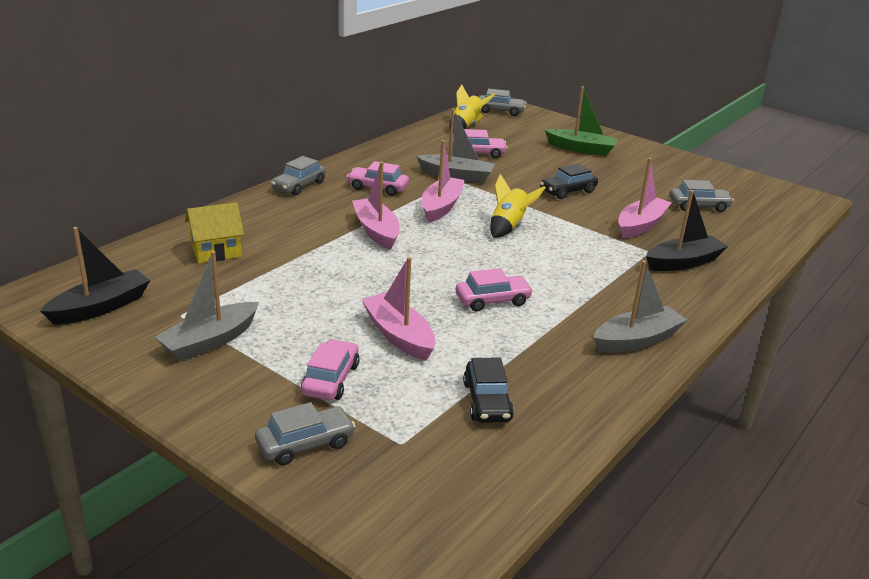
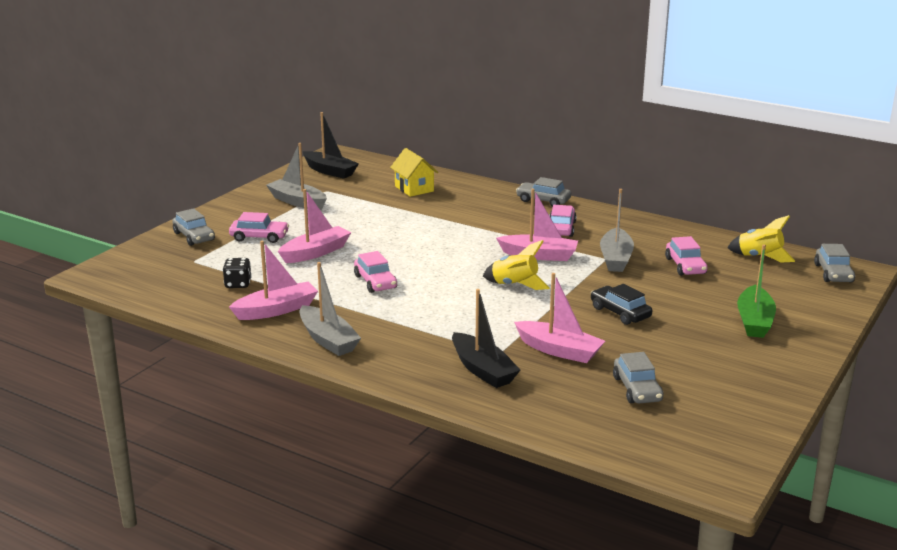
camera: 85 degrees right, 5 degrees down
pink boat [352,162,400,250] -> pink boat moved to [229,241,318,320]
black car [463,358,514,423] -> black dice [223,258,252,288]

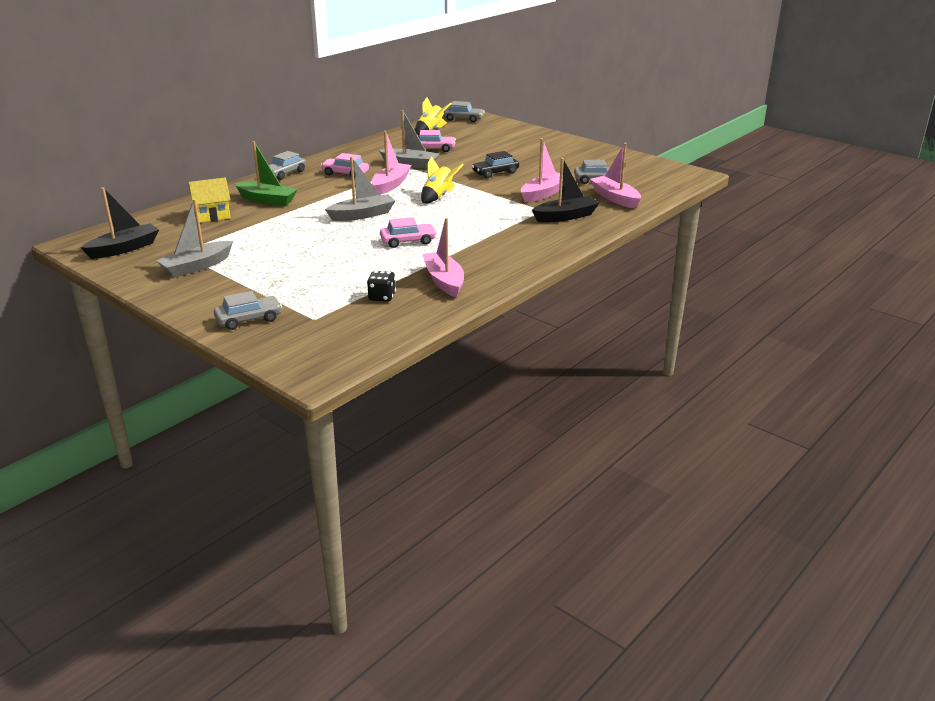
camera: 80 degrees left, 5 degrees up
pink car [229,212,289,243] -> none
pink boat [278,189,351,263] -> pink boat moved to [590,143,641,209]
grey boat [300,262,361,356] -> grey boat moved to [325,157,395,221]
green boat [737,244,776,338] -> green boat moved to [234,141,298,206]

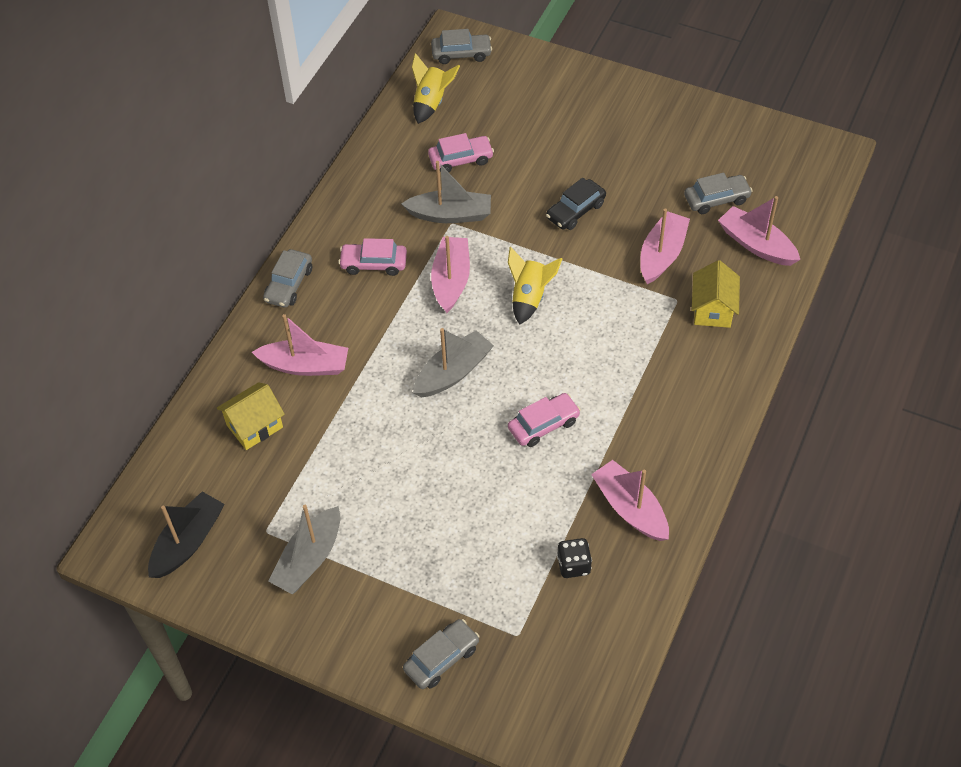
camera: 15 degrees left, 25 degrees up
green boat [234,141,298,206] -> pink boat [252,314,348,376]
black boat [532,158,600,222] -> yellow house [692,260,740,328]

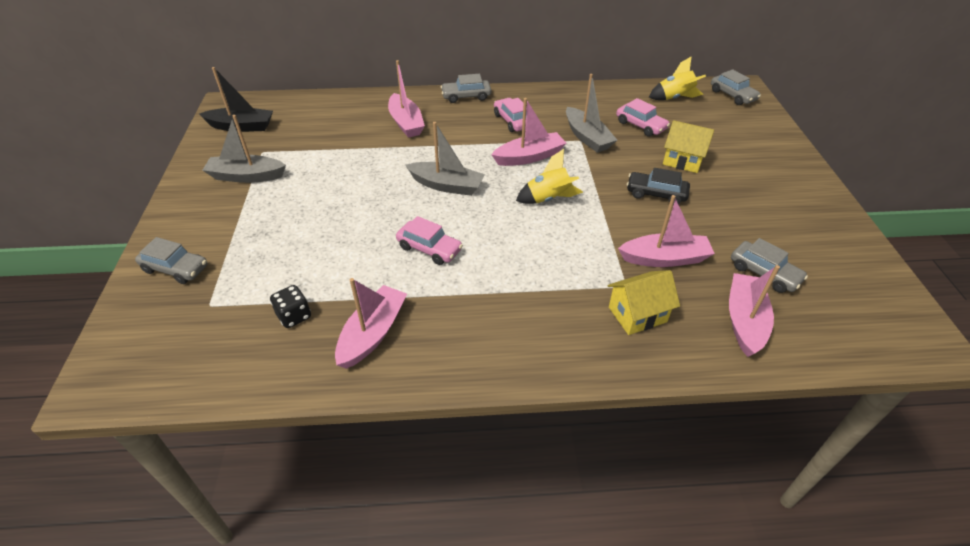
camera: 60 degrees right, 10 degrees down
yellow house [217,382,285,450] -> yellow house moved to [663,120,714,173]

